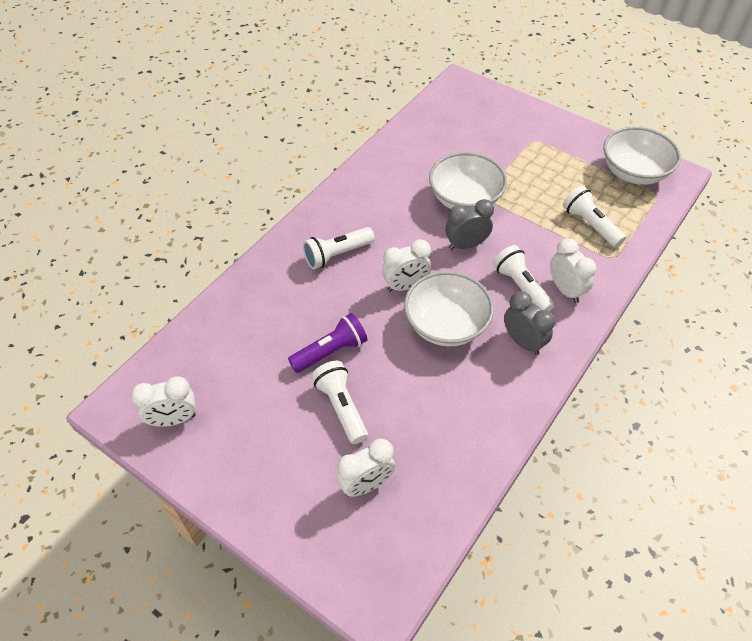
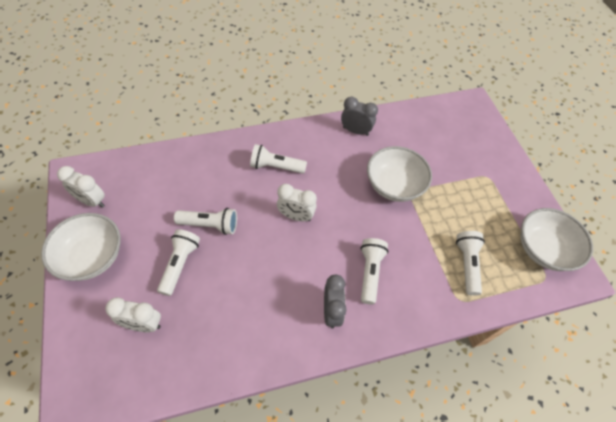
camera: 35 degrees right, 5 degrees up
purple flashlight [288,313,367,373] -> white flashlight [174,208,237,235]
white bowl [404,271,494,346] -> white bowl moved to [41,213,121,281]
grey clock [445,199,494,250] -> grey clock moved to [341,97,378,136]
white clock [550,238,596,303] -> none

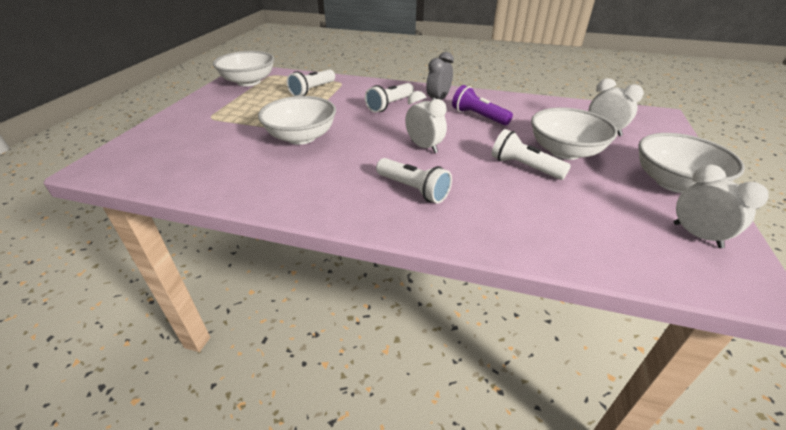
camera: 145 degrees left, 20 degrees down
white flashlight [157,229,200,296] -> white bowl [531,107,618,160]
grey clock [341,97,378,136] -> none
none -> purple flashlight [452,85,513,125]

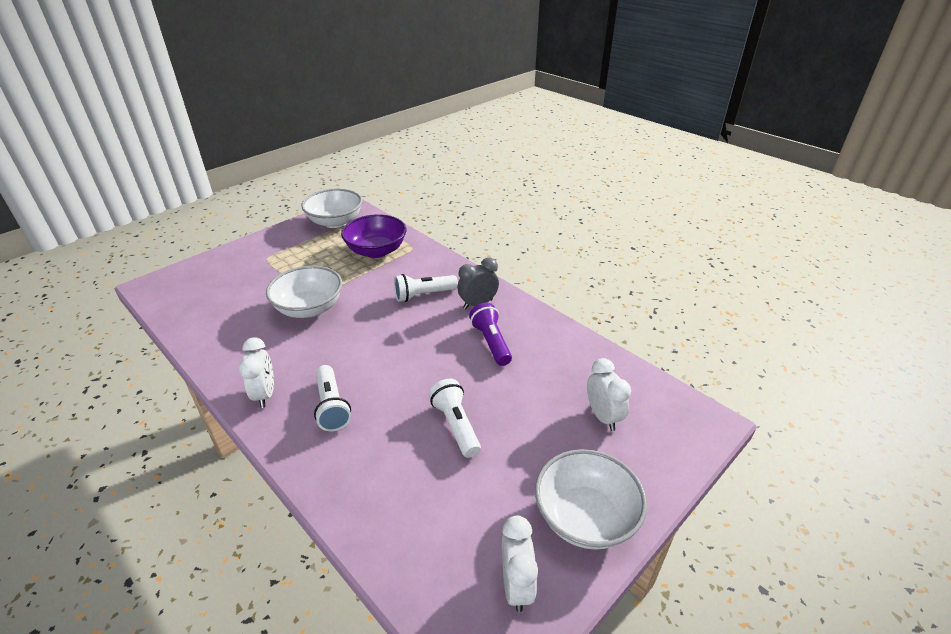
camera: 30 degrees right, 0 degrees up
white flashlight [287,69,335,96] -> purple bowl [341,214,406,258]
white clock [405,91,447,153] -> white clock moved to [239,337,274,408]
white bowl [531,107,618,160] -> none

